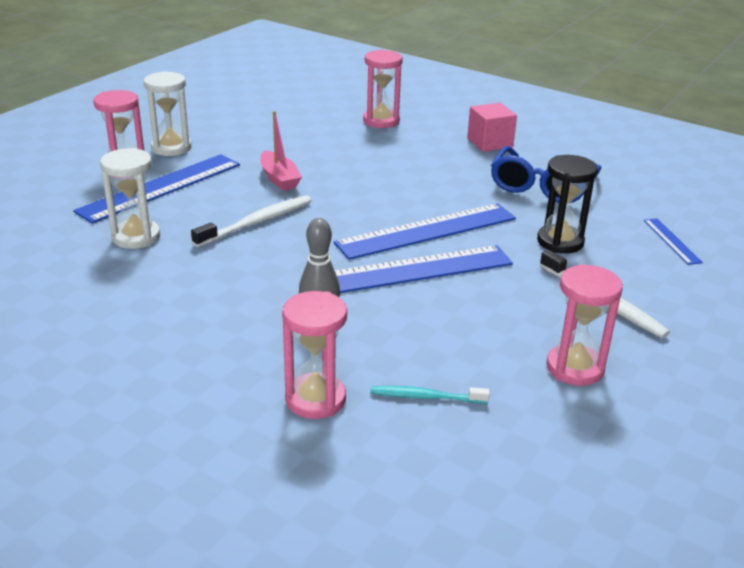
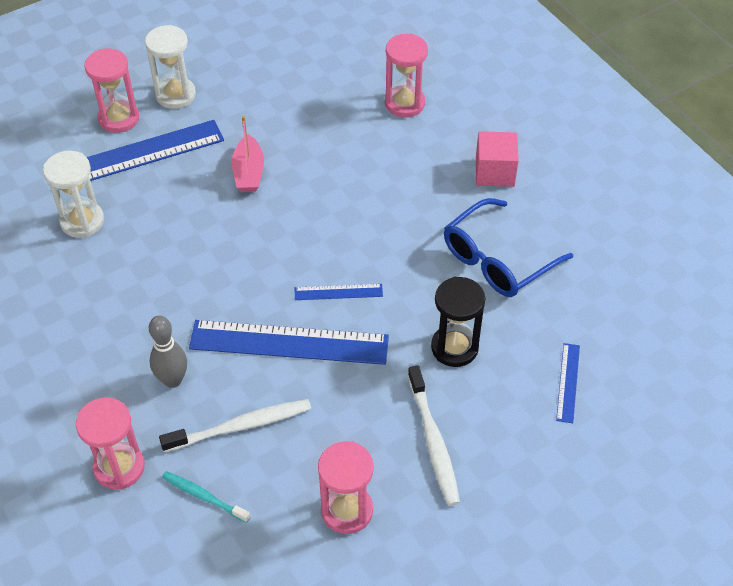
camera: 25 degrees right, 20 degrees up
white toothbrush [191,196,312,247] -> white toothbrush moved to [159,399,311,452]
blue ruler [334,203,516,260] -> blue ruler [295,284,383,300], size x0.46

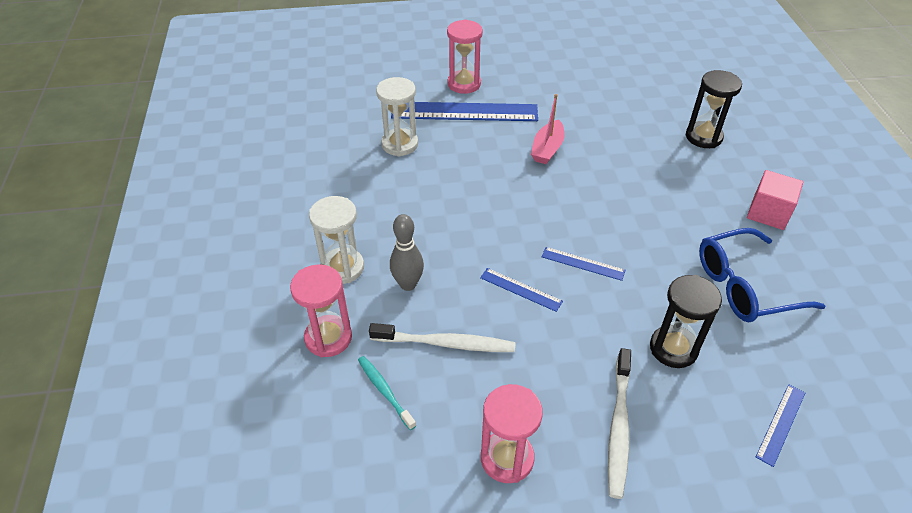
camera: 25 degrees right, 5 degrees down
white hourglass [145,25,196,109] -> white hourglass moved to [309,196,364,284]
blue ruler [189,320,389,365] -> blue ruler [480,268,563,312], size x0.46
pink hourglass [385,33,428,118] -> black hourglass [686,70,742,148]

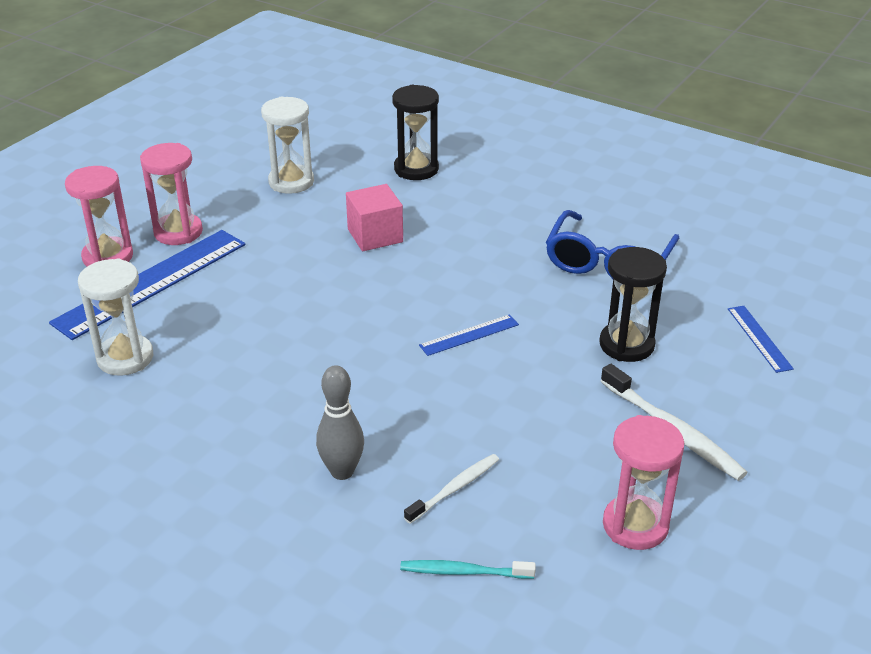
camera: 50 degrees left, 10 degrees down
pink hourglass [290,264,352,357] -> pink hourglass moved to [140,143,203,245]
white hourglass [309,196,364,284] -> white hourglass moved to [261,97,314,194]
white toothbrush [369,323,515,352] -> white toothbrush [404,454,499,524], size x0.64
blue ruler [480,268,563,312] -> none
pink boat [531,94,565,164] -> none
pink cube [747,170,803,230] -> pink cube moved to [346,184,403,251]

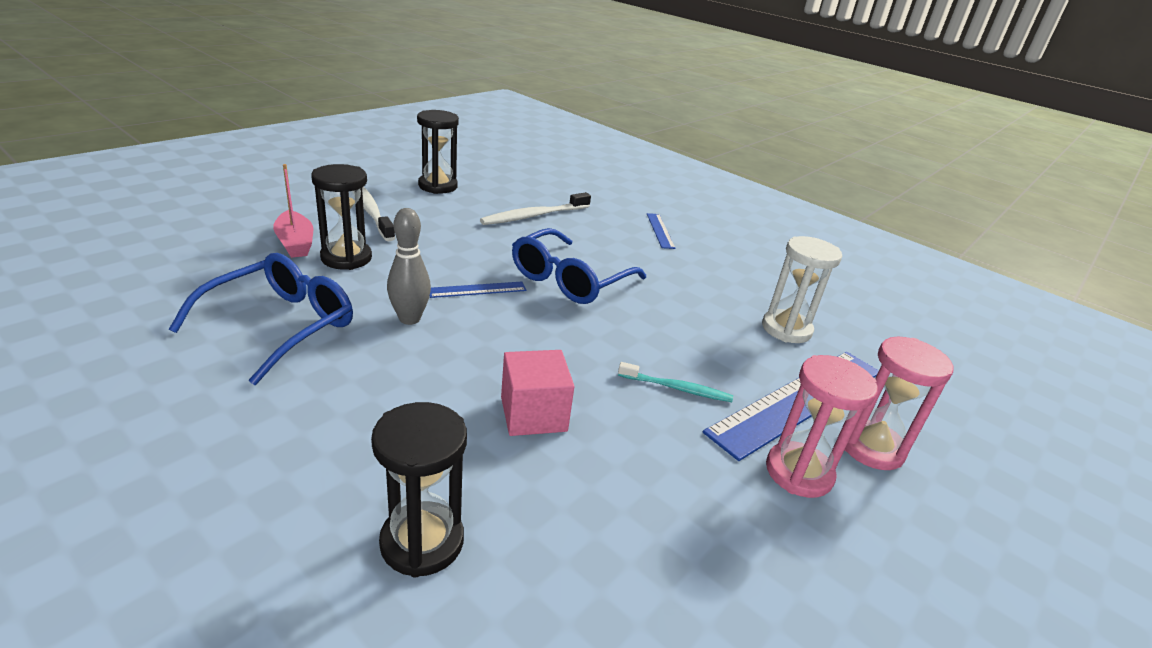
camera: 175 degrees left, 5 degrees down
white hourglass [261,97,314,194] -> none
grey bowling pin [316,365,364,480] -> grey bowling pin moved to [387,208,431,325]
turquoise toothbrush [400,560,536,579] -> turquoise toothbrush moved to [618,362,733,402]
white toothbrush [404,454,499,524] -> white toothbrush [480,192,591,225], size x1.56
pink hourglass [603,415,684,550] -> black hourglass [417,110,459,194]
blue ruler [728,306,794,373] -> blue ruler moved to [647,213,676,249]
none -> pink boat [273,164,313,258]
none -> blue glasses [512,228,646,304]

